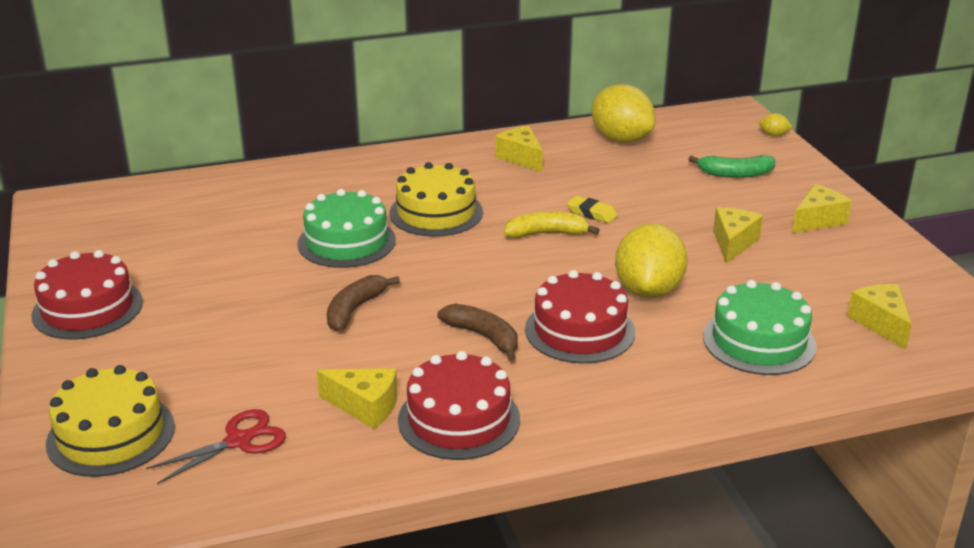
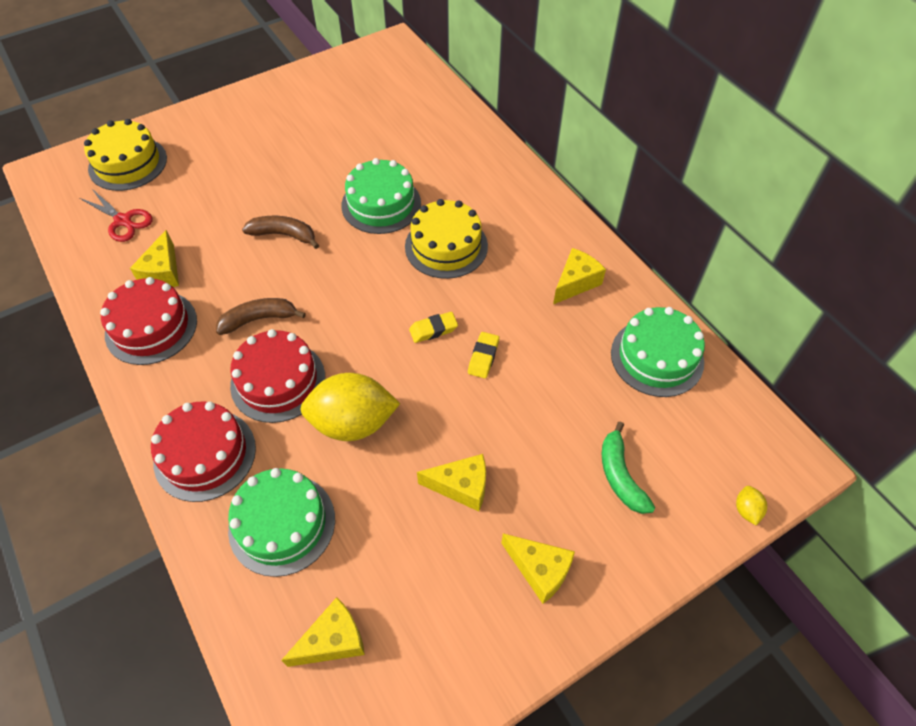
camera: 75 degrees right, 25 degrees up
red cake [31,250,143,339] -> red cake moved to [151,401,256,502]
brown banana [437,304,518,361] -> brown banana turned 135 degrees counterclockwise [216,298,306,335]
yellow banana [504,211,599,238] -> yellow eraser [409,312,458,343]
yellow lemon [592,84,655,143] -> green cake [611,307,705,397]

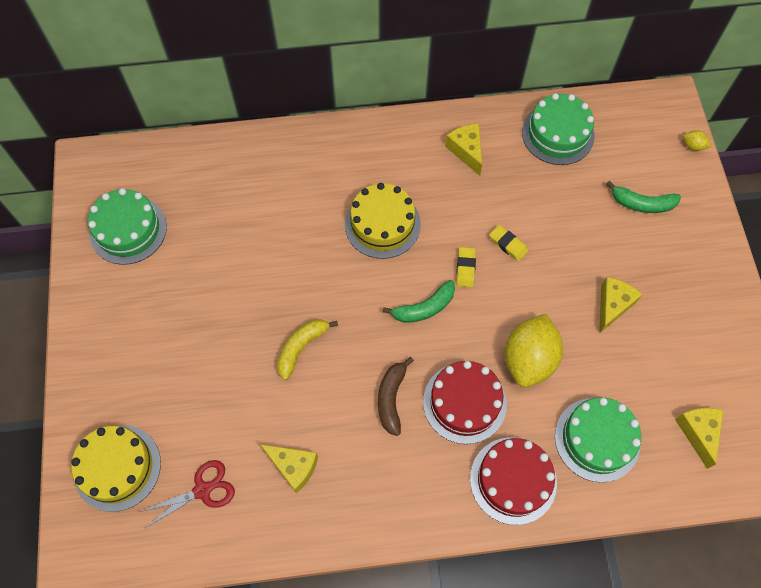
camera: 65 degrees left, 10 degrees up
red cake [100,277,197,365] -> none
brown banana [242,216,319,249] -> yellow banana [277,319,338,380]
green cake [341,158,421,234] -> green cake moved to [88,188,167,265]
yellow cheese [501,533,575,604] -> none
none -> green banana [382,280,455,323]

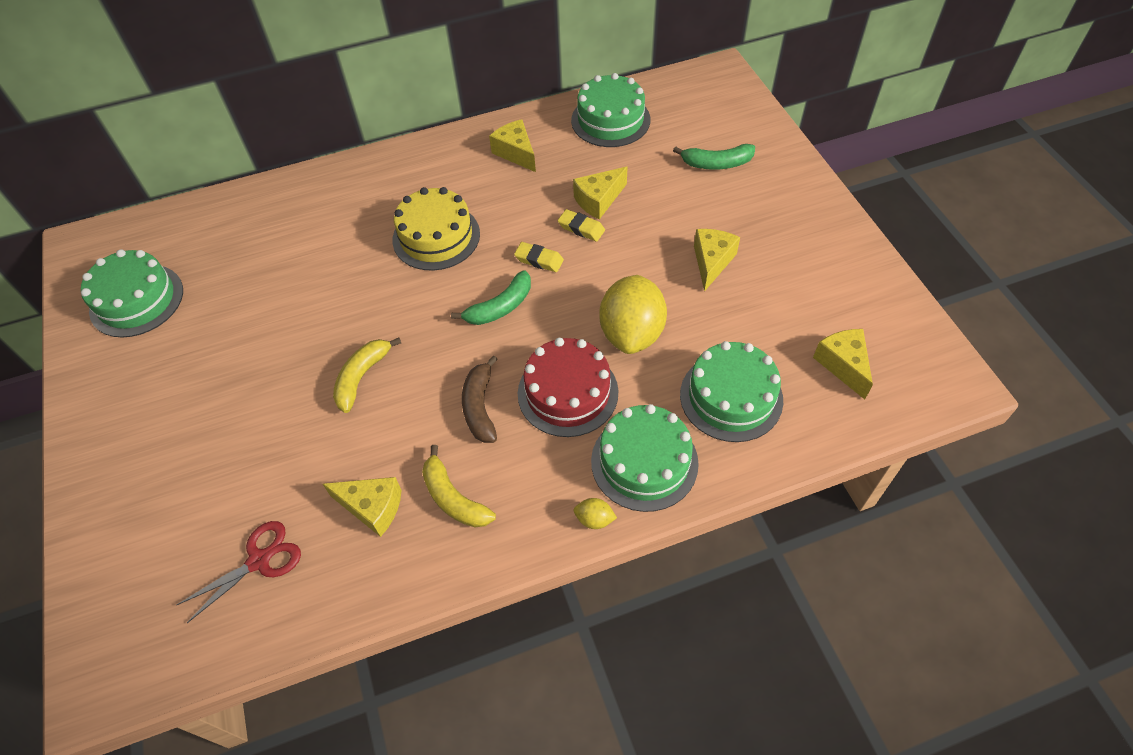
camera: 10 degrees left, 10 degrees down
yellow cake [71,425,161,512] -> none
yellow eraser [456,247,476,287] -> yellow eraser turned 60 degrees counterclockwise [514,242,564,272]
red cake [470,437,557,525] -> green cake [591,404,699,512]
yellow lemon [683,130,711,151] -> yellow lemon moved to [573,498,617,529]
none -> yellow banana [422,445,496,527]
none -> yellow cheese [573,167,627,219]

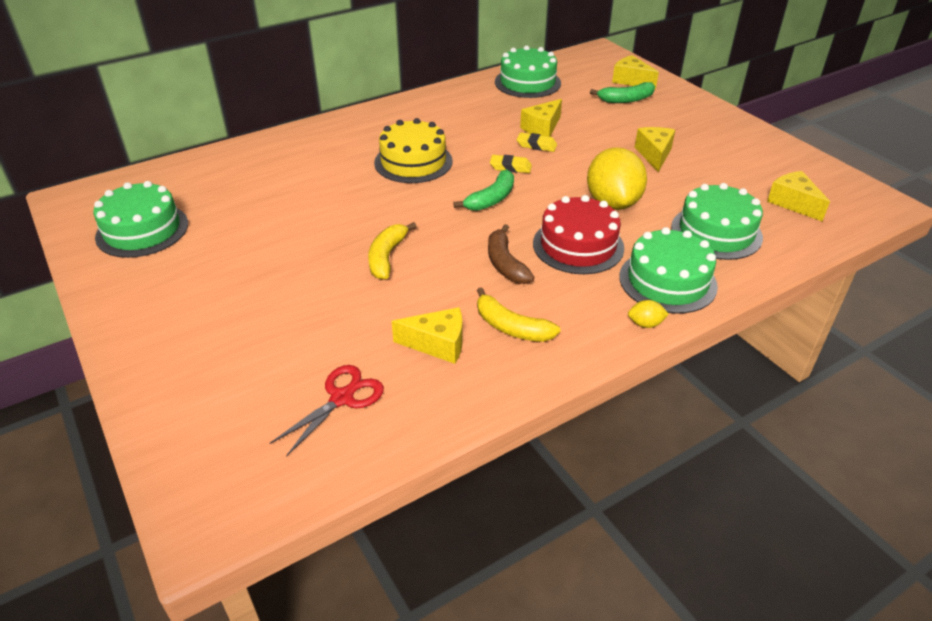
camera: 15 degrees left, 15 degrees down
yellow cheese [489,119,536,172] -> yellow cheese moved to [612,55,659,90]

